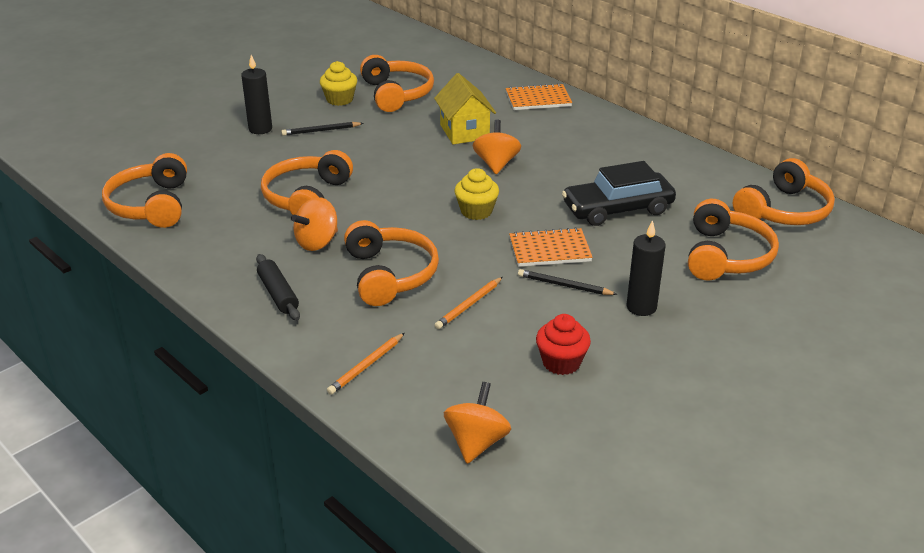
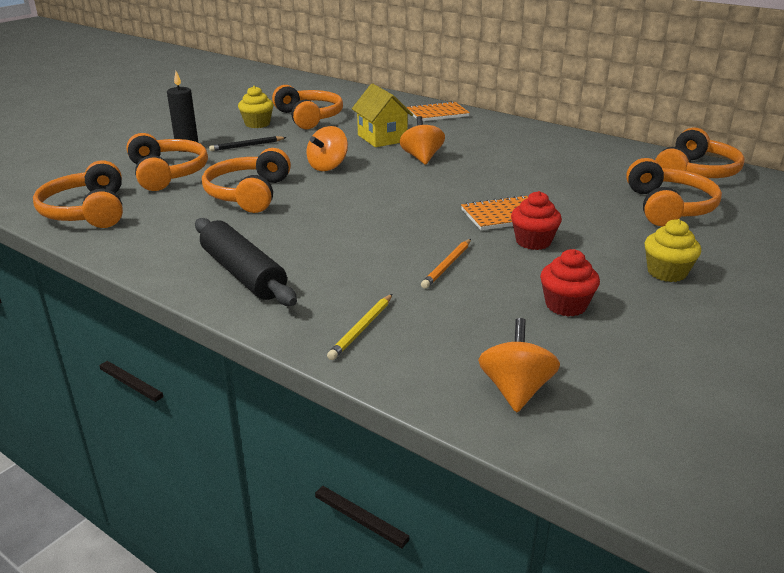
camera: 10 degrees left, 5 degrees down
black rolling pin [256,254,300,321] -> black rolling pin [195,218,297,306], size x1.61
orange spinning top [291,197,338,251] -> orange spinning top moved to [306,126,348,171]
orange pencil [327,333,404,395] -> yellow pencil [327,294,392,360]
orange headphones [344,220,439,306] -> orange headphones moved to [126,133,208,191]
yellow cupcake [455,168,499,220] -> yellow cupcake moved to [645,219,701,282]
black pencil [518,269,618,295] -> red cupcake [511,191,562,250]
black car [562,161,676,226] -> none
black candle [626,220,666,316] -> none

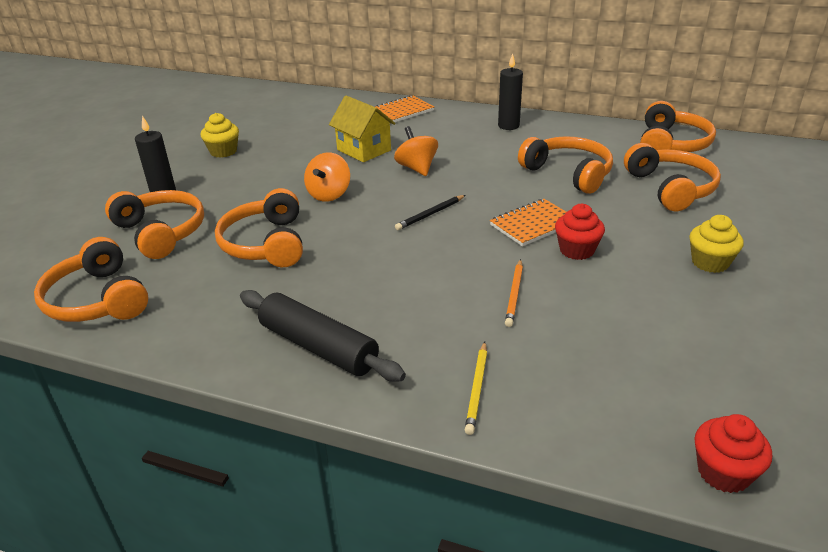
camera: 15 degrees left, 5 degrees up
black pencil [209,136,287,151] -> black pencil moved to [395,195,465,230]
orange headphones [272,85,343,129] -> orange headphones moved to [518,136,613,194]
orange spinning top [478,318,560,412] -> none
red cupcake [540,249,600,317] -> red cupcake moved to [694,414,772,493]
none -> black candle [498,53,523,130]

